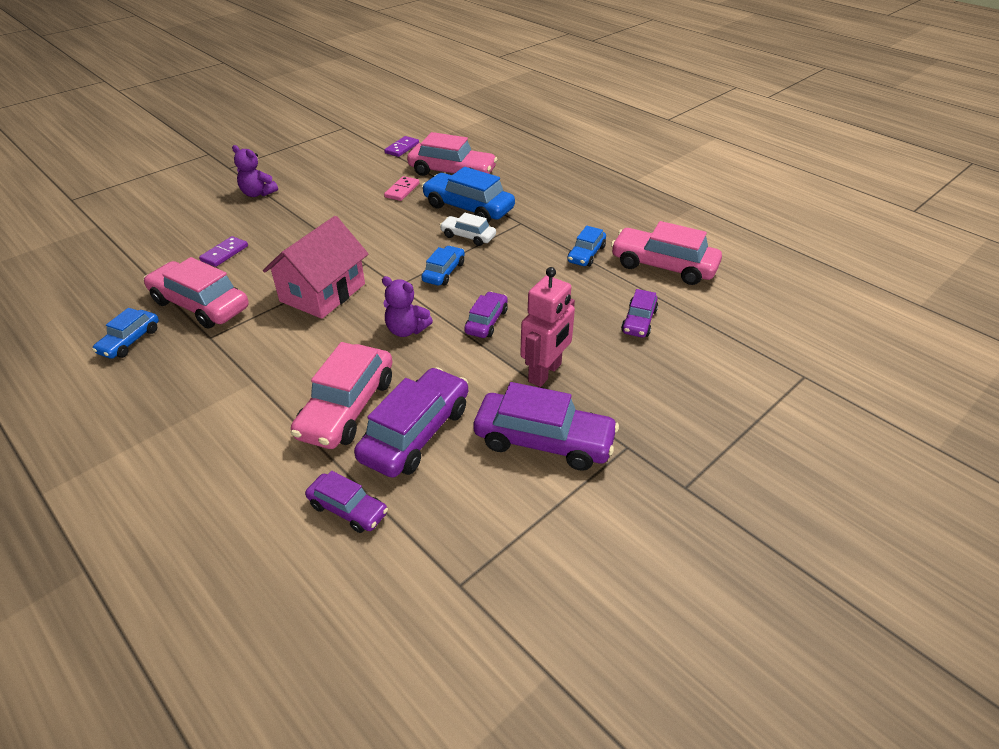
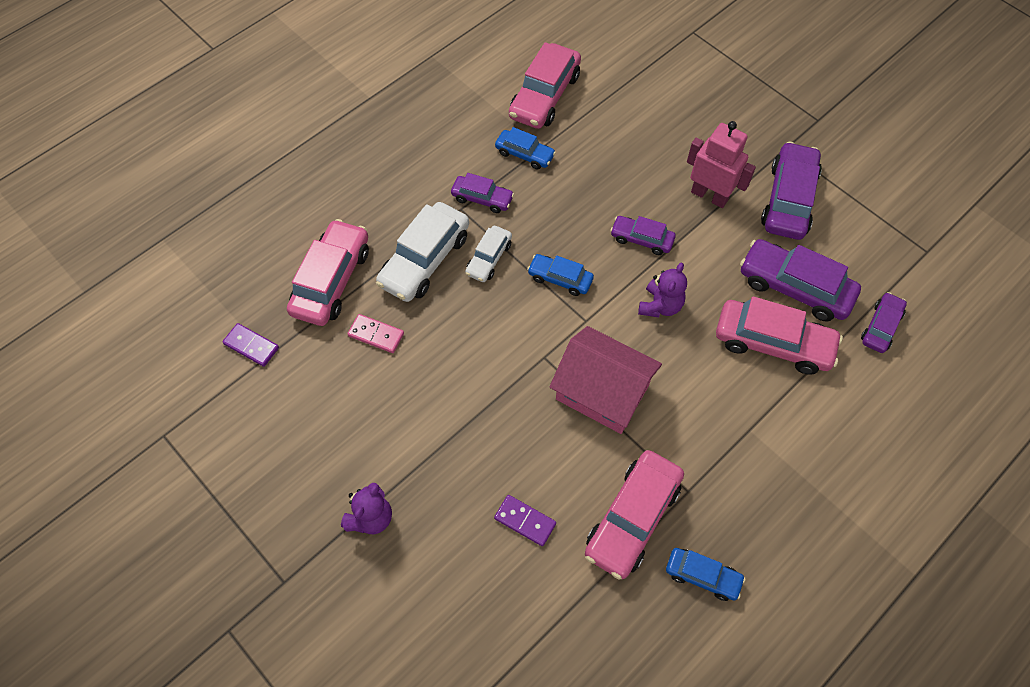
camera: 90 degrees left, 20 degrees up
blue car [422,167,515,223] -> white car [376,202,469,302]
purple car [621,289,658,338] -> purple car moved to [451,173,514,213]

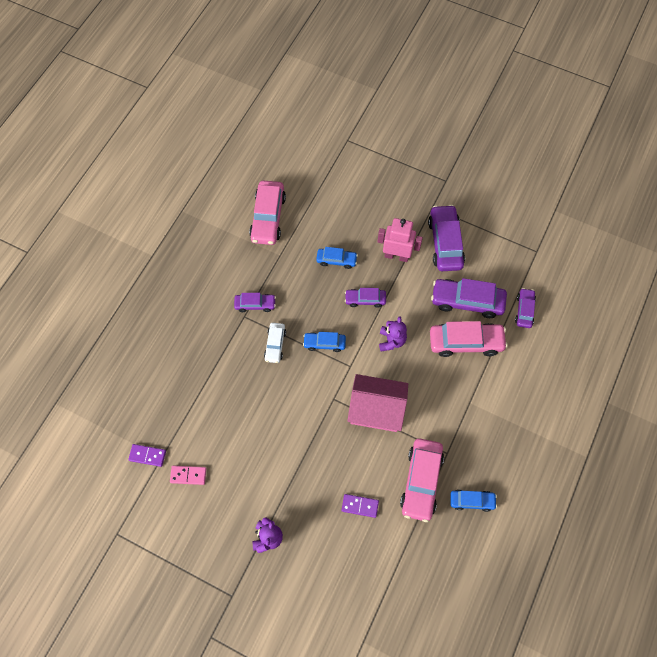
camera: 20 degrees left, 5 degrees up
pink car [287,219,369,326] -> none
pink domino [348,314,404,353] -> pink domino moved to [170,466,206,485]
white car [376,202,469,302] -> none
blue car [495,127,556,170] -> blue car moved to [316,247,358,269]

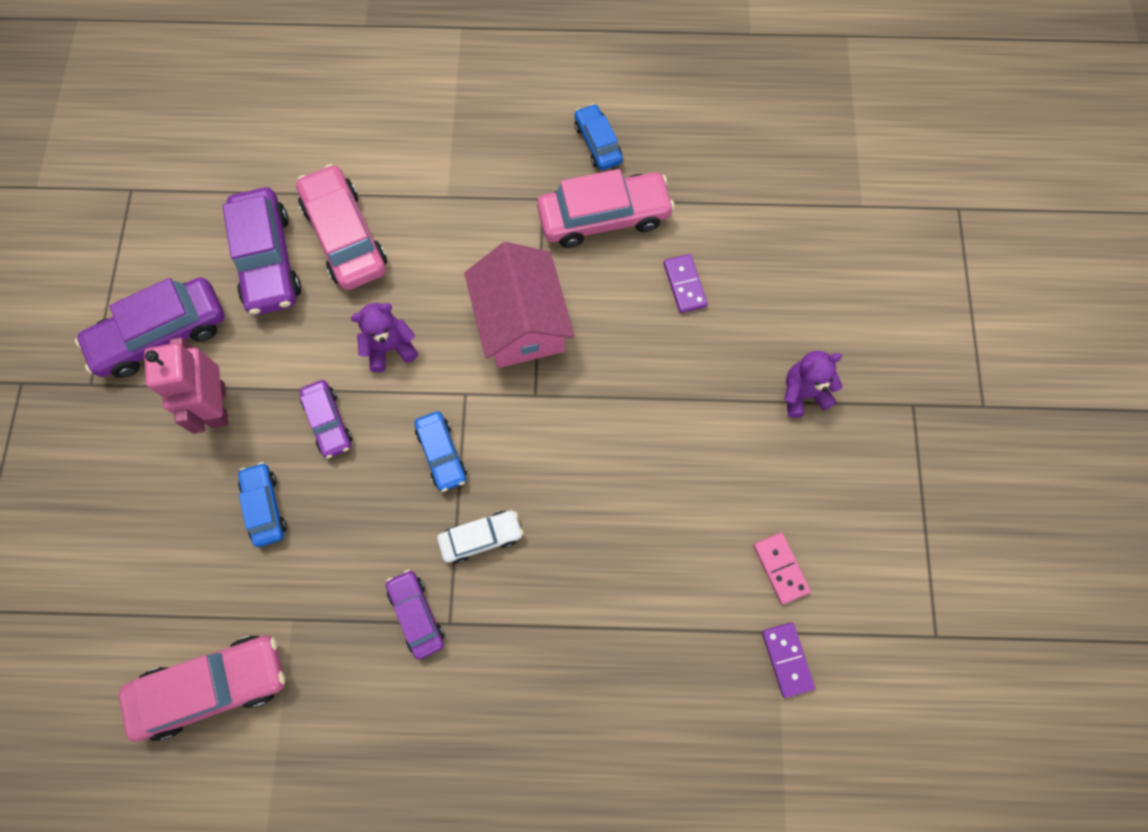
camera: 115 degrees left, 5 degrees up
purple car [515,288,536,328] -> none

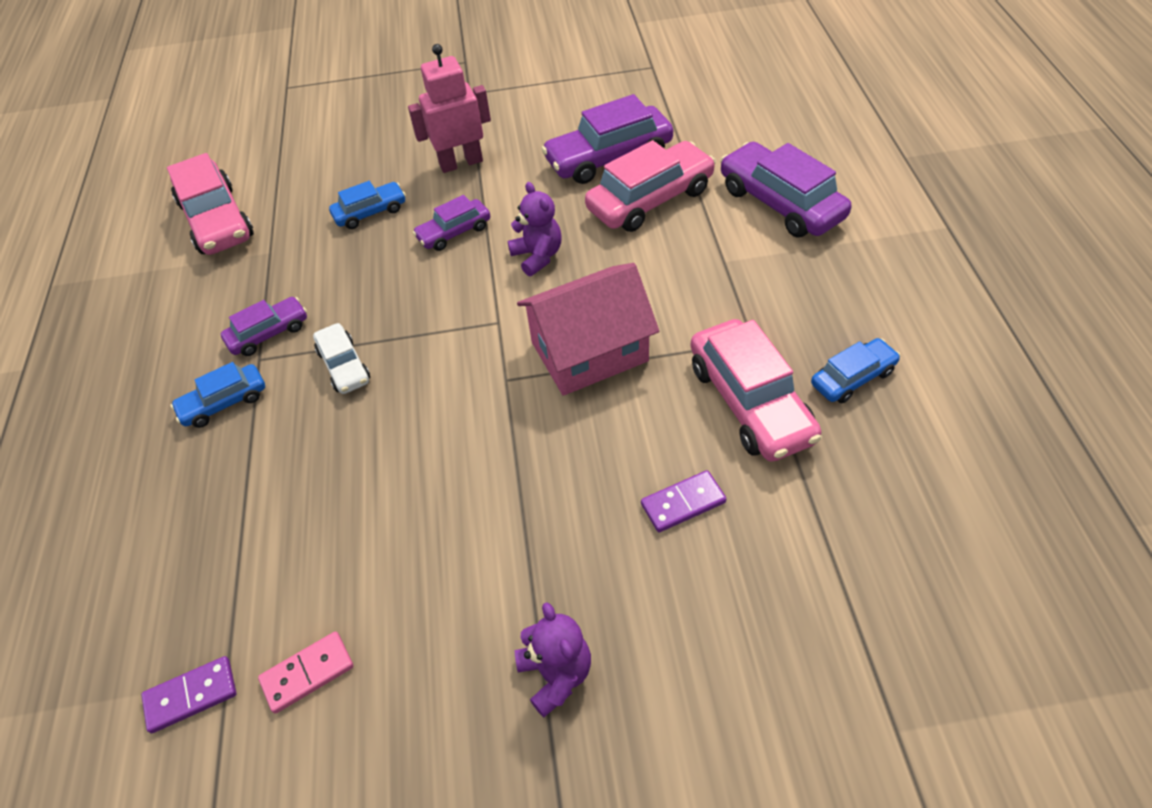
camera: 85 degrees right, 20 degrees down
purple car [75,277,225,378] -> purple car moved to [720,142,851,237]
blue car [414,411,467,492] -> blue car moved to [170,362,265,428]

